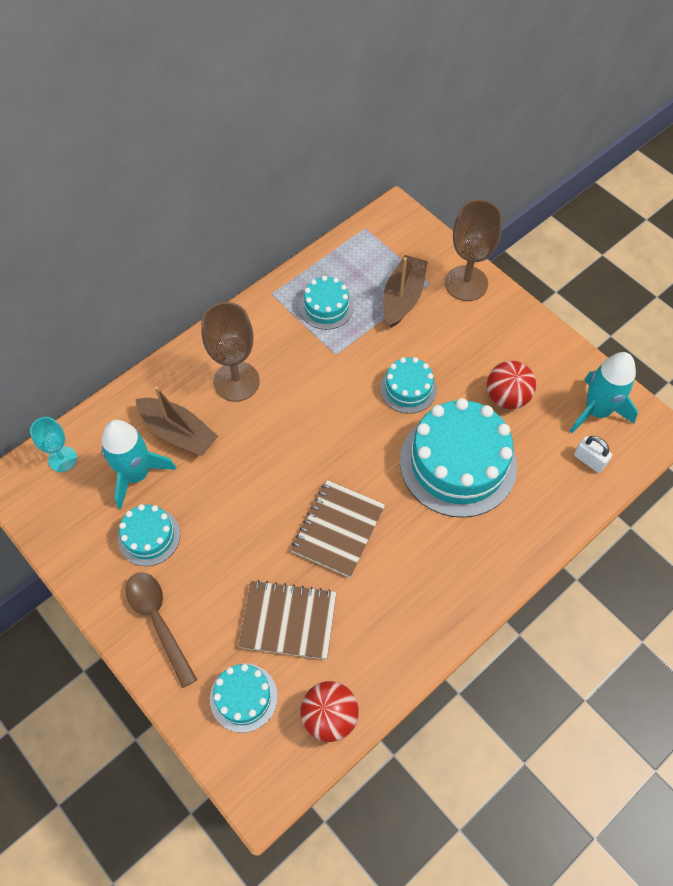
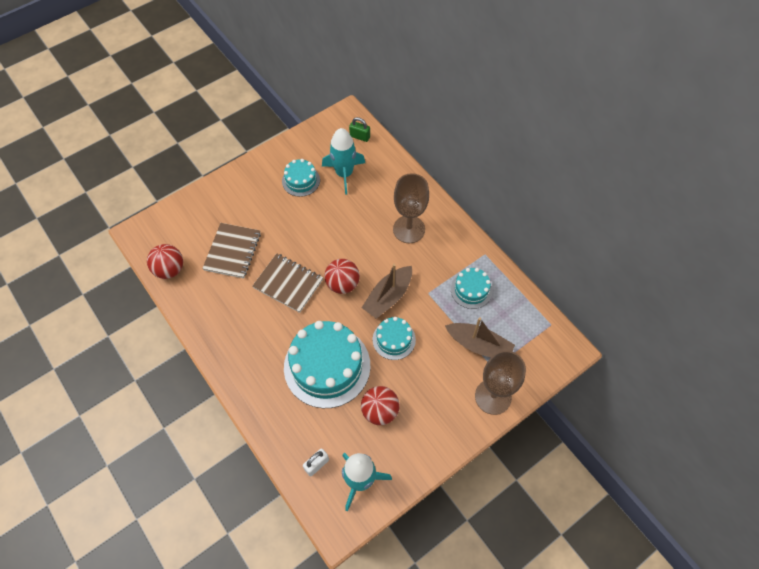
camera: 95 degrees right, 0 degrees up
turquoise goblet [30,417,77,472] -> green padlock [349,117,370,142]
brown spoon [126,572,197,688] -> none
brown boat [135,386,219,456] -> brown boat moved to [362,264,412,319]
turquoise cake [210,663,278,733] -> none
none -> red ball [324,259,360,294]

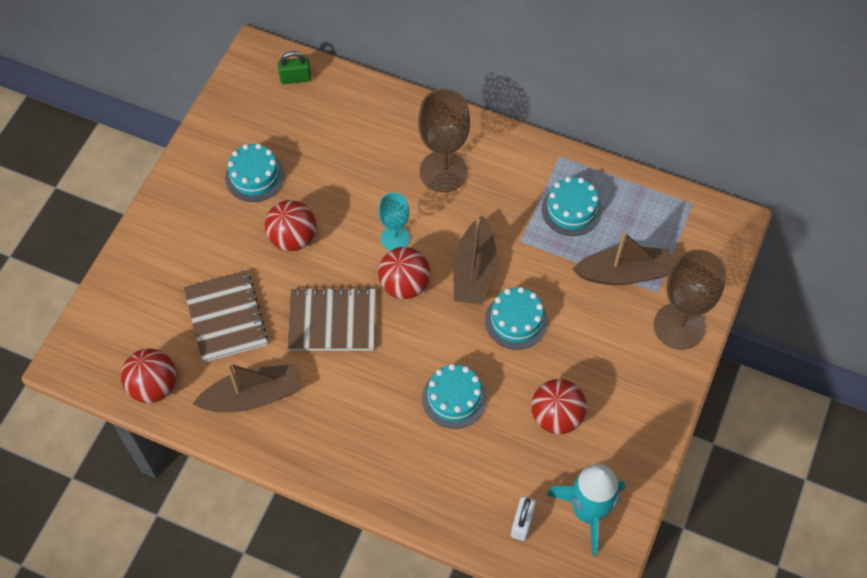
camera: 30 degrees left, 0 degrees up
turquoise cake [284,321,370,408] -> turquoise cake [422,364,487,429], size x0.51
turquoise rocket [322,128,365,195] -> none
none -> brown boat [193,363,300,412]
none -> red ball [265,200,316,251]
none -> turquoise goblet [378,193,410,251]

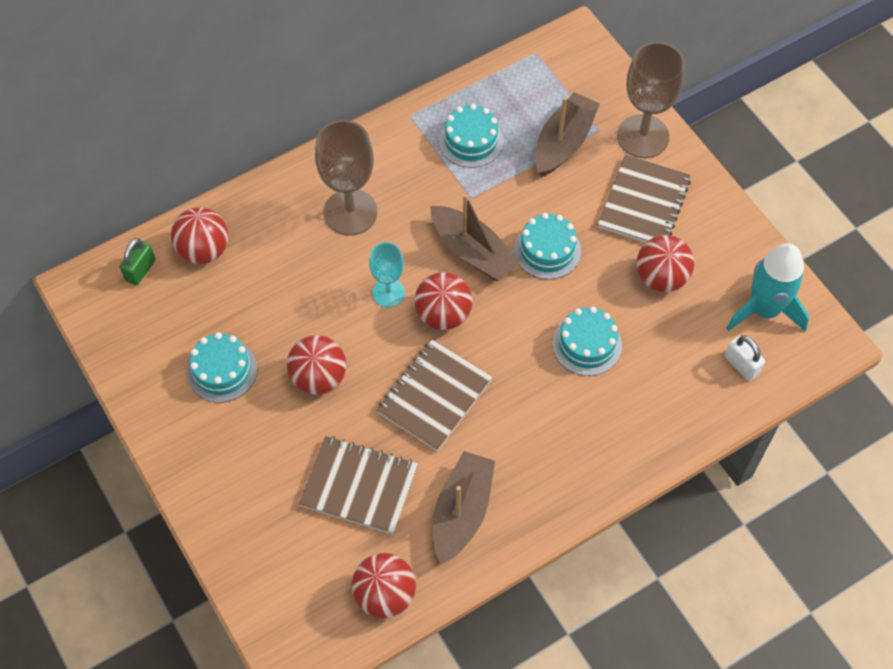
camera: 55 degrees left, 0 degrees up
none -> red ball [171,207,228,264]
none -> brown notebook [598,155,691,243]

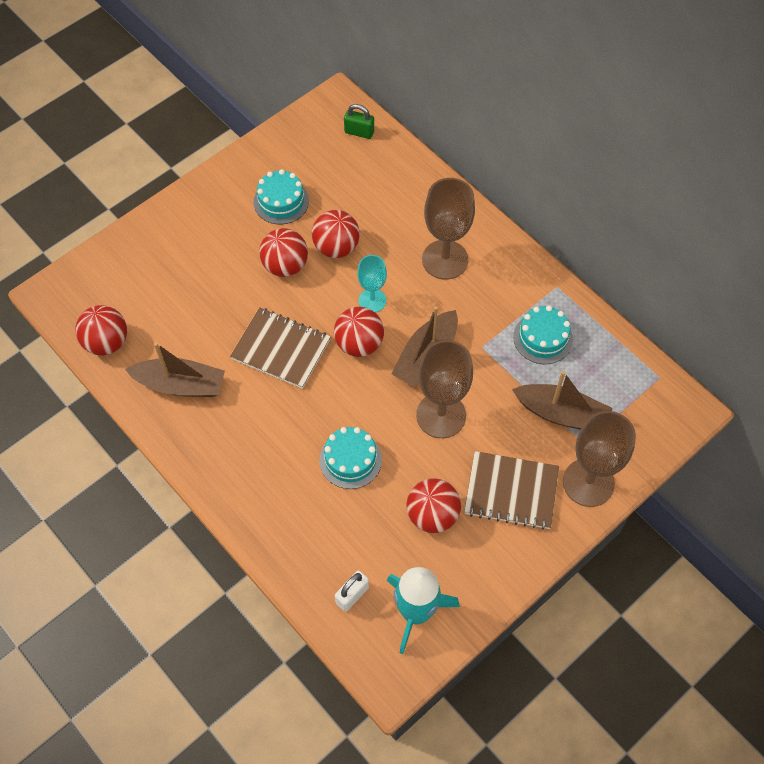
camera: 80 degrees right, 0 degrees up
red ball [171,207,228,264] -> red ball moved to [312,210,360,258]
brown notebook [299,436,418,534] -> none
turquoise cake [514,213,581,280] -> brown goblet [416,340,473,438]

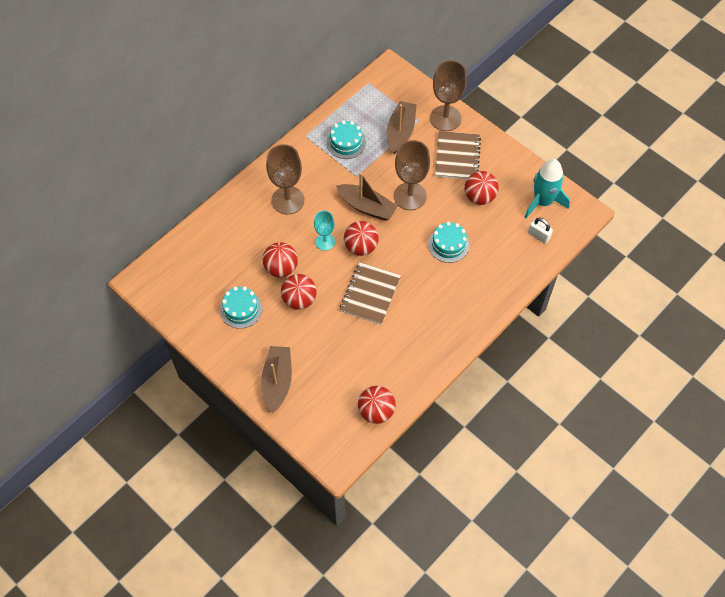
camera: 95 degrees left, 0 degrees up
brown boat [125,342,225,397] -> brown boat moved to [261,346,292,413]
green padlock [344,104,374,139] -> none

